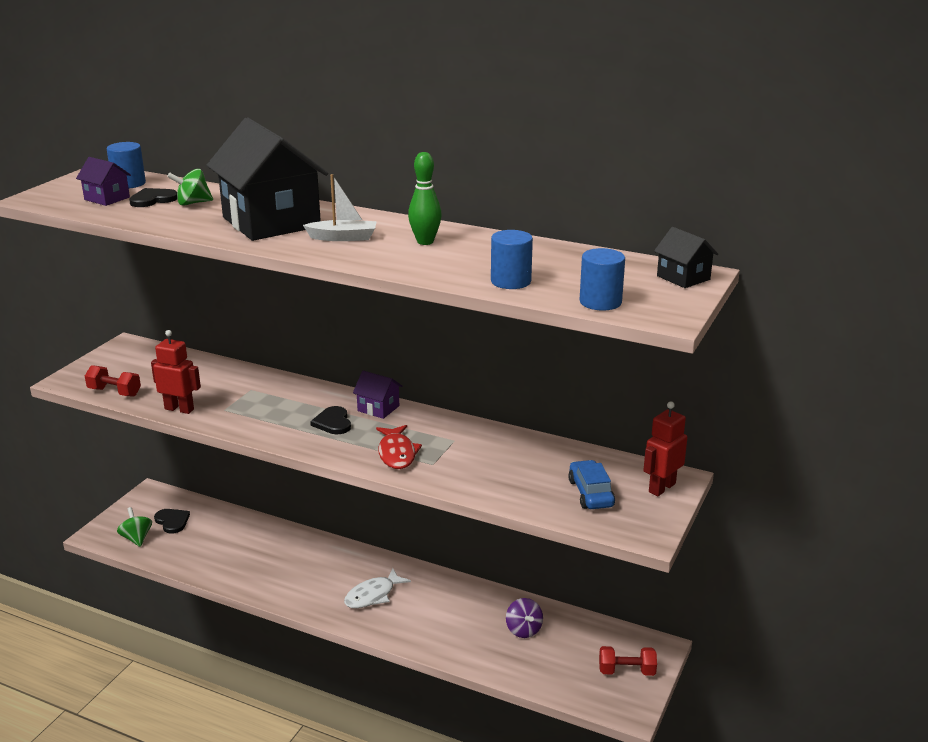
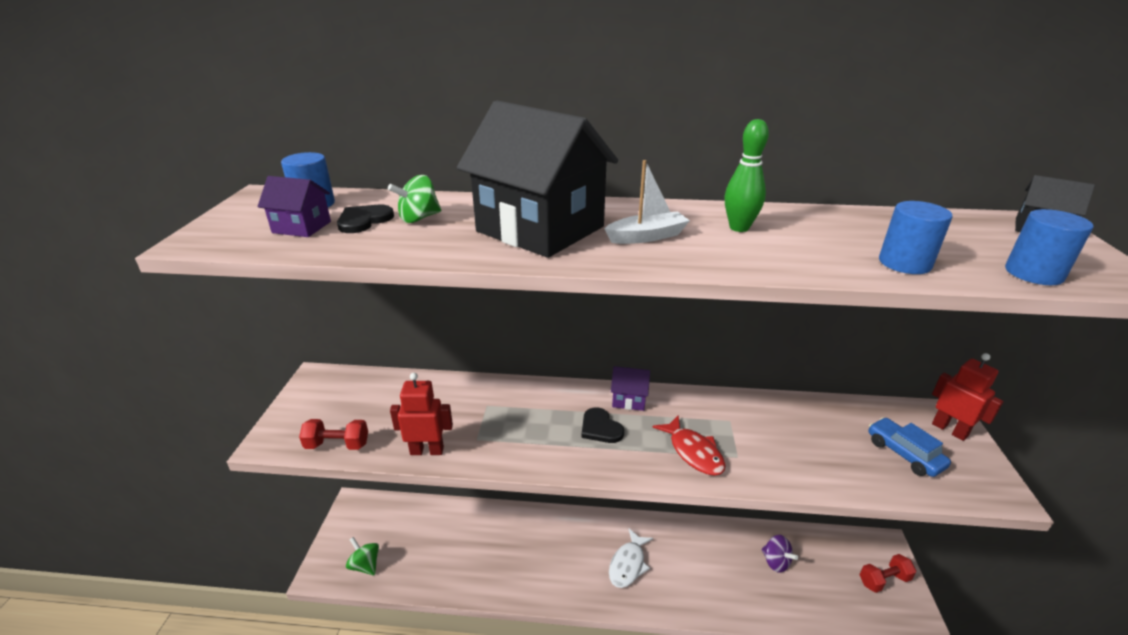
camera: 20 degrees left, 5 degrees up
black heart [154,509,190,534] -> none
red robot [643,401,688,496] -> red robot turned 120 degrees clockwise [932,353,1004,441]

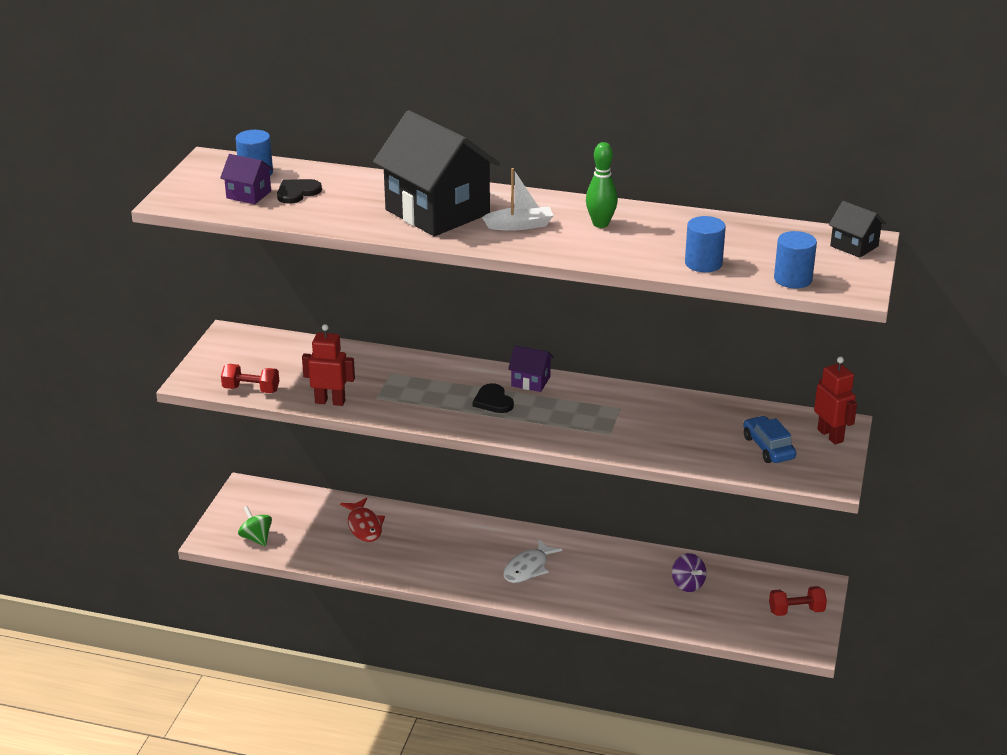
camera: 10 degrees right, 0 degrees up
green spinning top [388,175,441,223] -> none
red fish [652,415,726,476] -> red fish moved to [340,498,385,542]

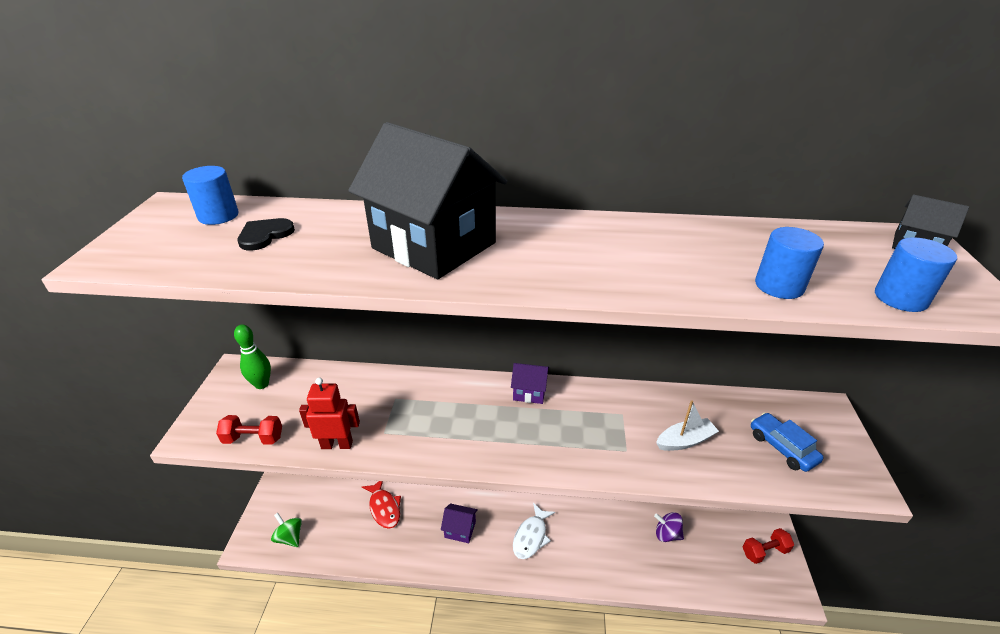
camera: 10 degrees left, 5 degrees up
purple house [220,154,273,204] -> purple house moved to [441,503,478,543]
black heart [472,383,514,413] -> none
white boat [482,168,554,231] -> white boat moved to [656,400,719,451]
green bowling pin [586,142,618,228] -> green bowling pin moved to [234,325,271,389]
purple spinning top [672,553,706,592] -> purple spinning top turned 150 degrees clockwise [654,512,684,542]
red robot [814,357,857,445] -> none

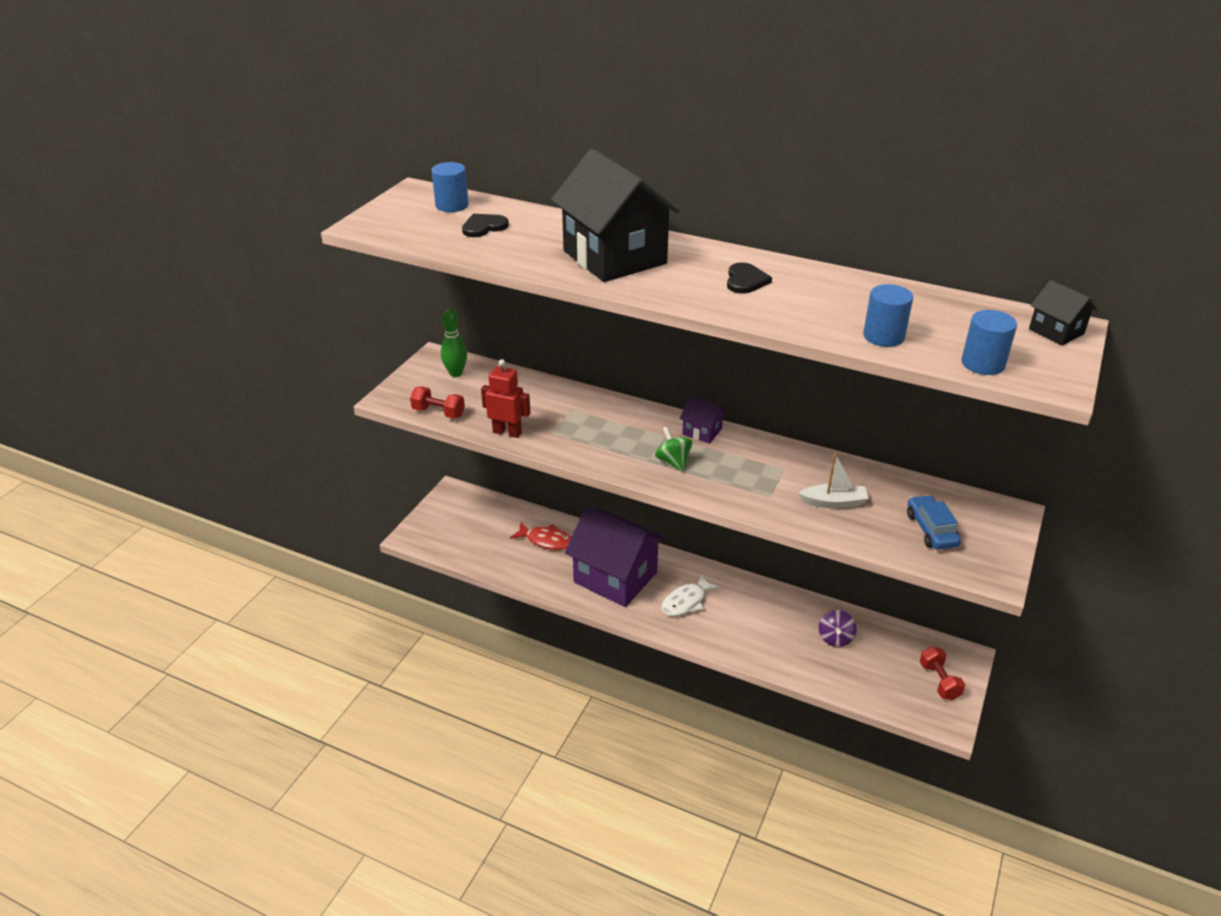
camera: 20 degrees right, 0 degrees up
green spinning top [271,513,302,547] -> green spinning top moved to [655,426,692,472]
red fish [362,481,401,529] -> red fish turned 60 degrees counterclockwise [510,522,571,550]
purple house [441,503,478,543] -> purple house [565,506,666,607], size x2.26
purple spinning top [654,512,684,542] -> purple spinning top turned 120 degrees counterclockwise [819,610,857,647]
red dumbbell [743,528,794,564] -> red dumbbell turned 75 degrees clockwise [919,646,965,700]
none -> black heart [727,262,772,294]

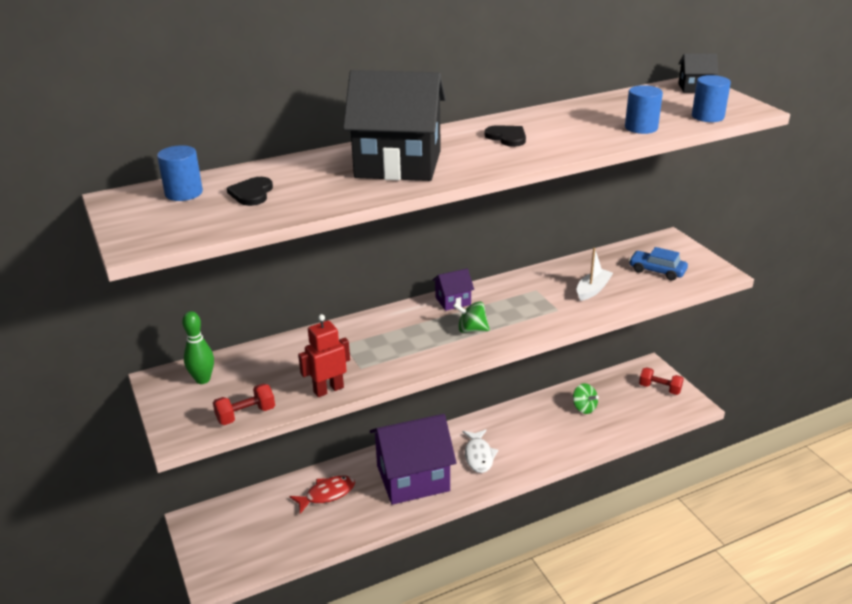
camera: 50 degrees left, 5 degrees down
purple spinning top [819,610,857,647] -> green spinning top [573,383,599,414]

